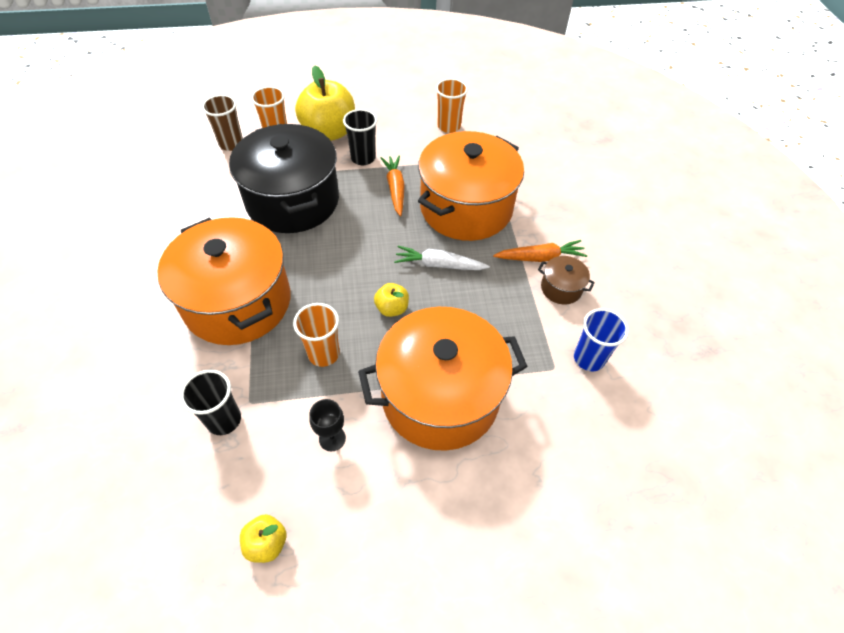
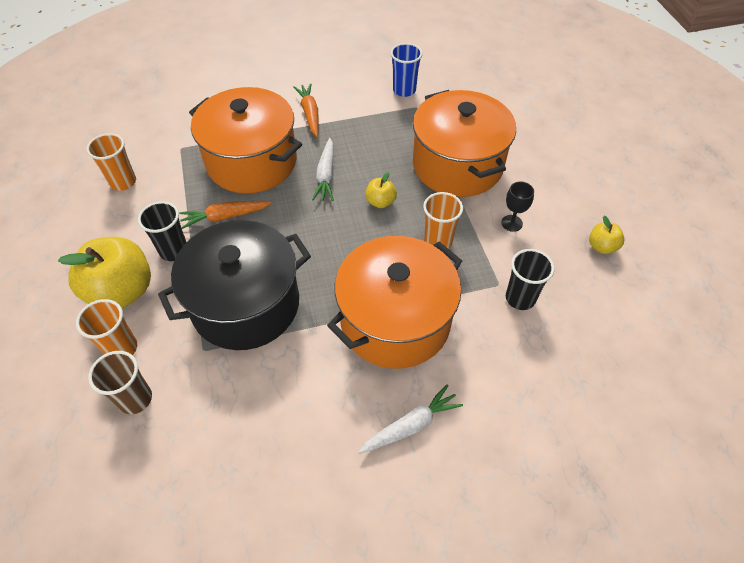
camera: 95 degrees left, 0 degrees up
brown pot [538,256,595,304] -> none
none -> white carrot [358,384,463,454]

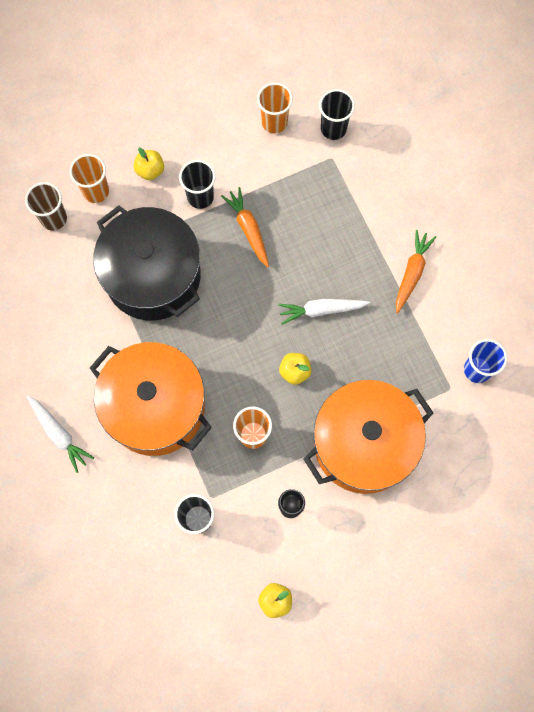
camera: 80 degrees right, 20 degrees up
yellow apple [58,237,151,308] -> yellow apple [133,148,164,180], size x0.47
orange pot [189,87,302,193] -> none
orange carrot [293,83,319,137] -> orange carrot turned 45 degrees counterclockwise [396,230,436,313]
none -> black cup [319,89,355,140]

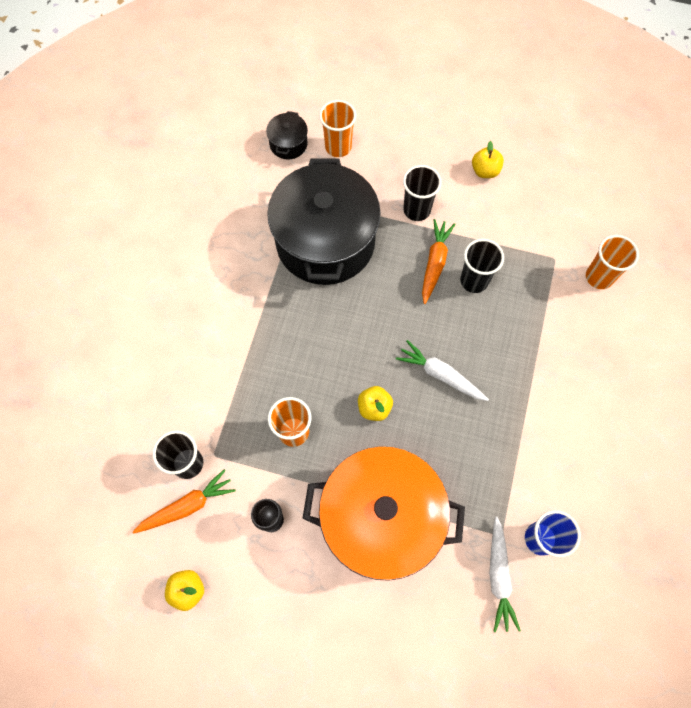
camera: 40 degrees right, 5 degrees down
brown cup [25,182,67,231] -> black pot [266,111,308,160]
white carrot [27,396,94,473] -> white carrot moved to [489,516,521,633]
orange pot [90,342,212,456] -> none
yellow apple [133,148,164,180] -> yellow apple moved to [472,141,504,178]
orange cup [257,82,293,133] -> orange cup moved to [586,235,639,289]
black cup [319,89,355,140] -> black cup moved to [460,239,504,293]
orange carrot [396,230,436,313] -> orange carrot moved to [133,469,236,533]

